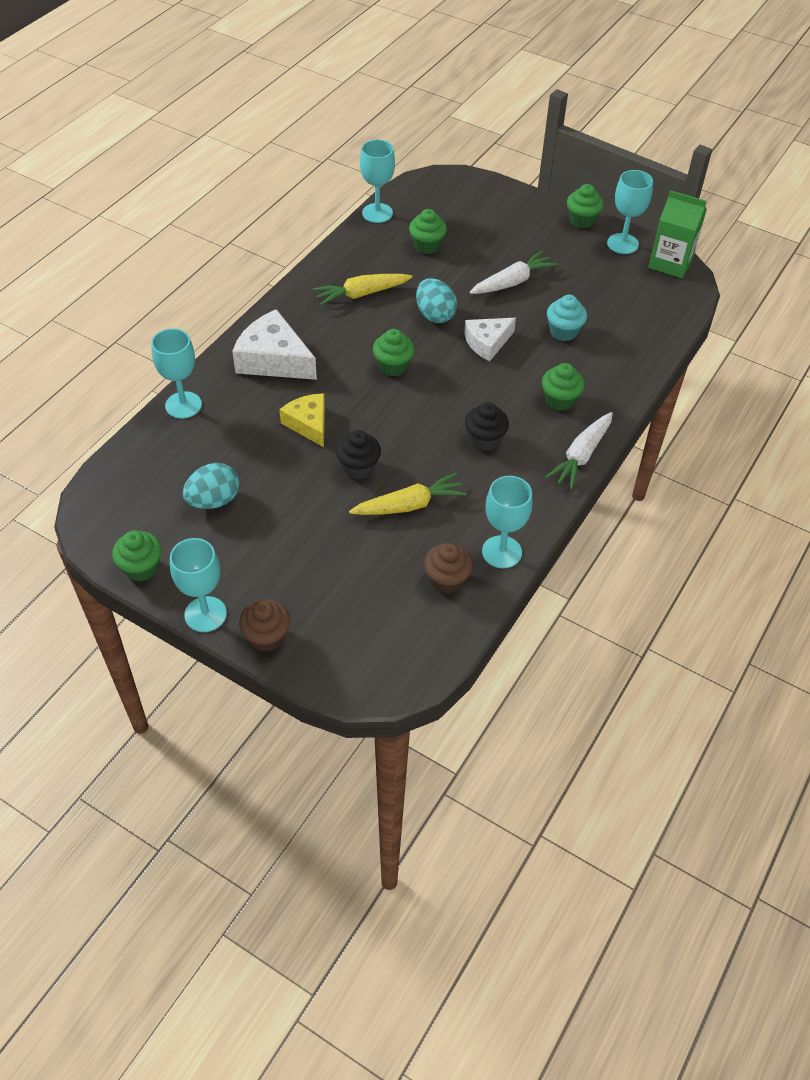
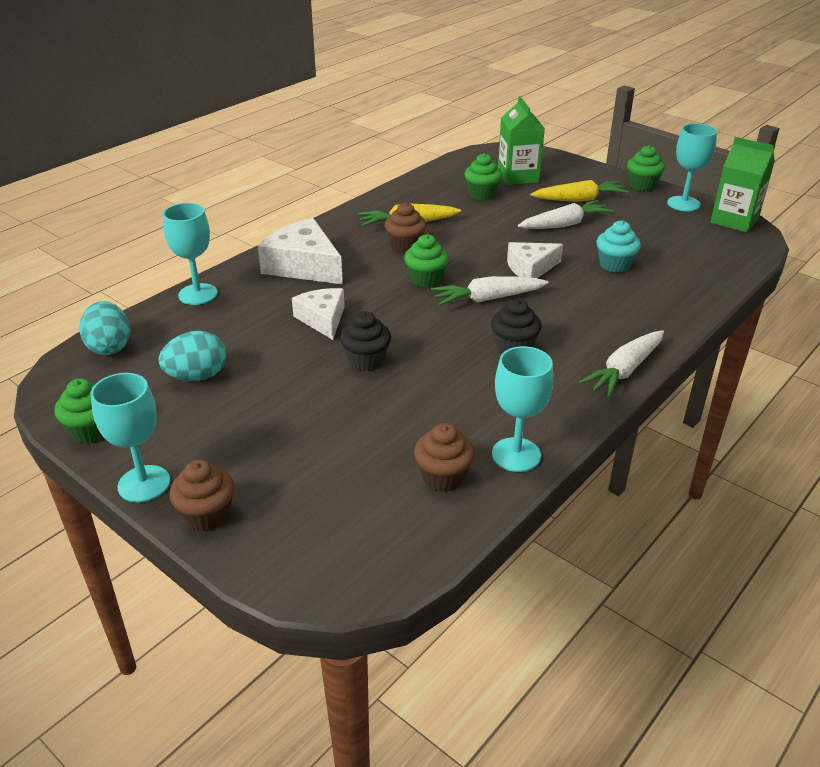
camera: 10 degrees right, 15 degrees down
yellow cheese [279,393,325,447] -> white cheese [292,288,345,340]
yellow carrot [349,473,467,515] -> yellow carrot moved to [531,180,629,202]
turquoise goblet [360,139,395,223] -> none
turquoise egg [416,278,457,323] -> turquoise egg moved to [79,301,130,355]
green cupcake [542,363,585,411] -> none
none -> brown cupcake [385,202,427,253]
none -> white carrot [431,276,549,305]
none -> green carton [498,96,545,185]

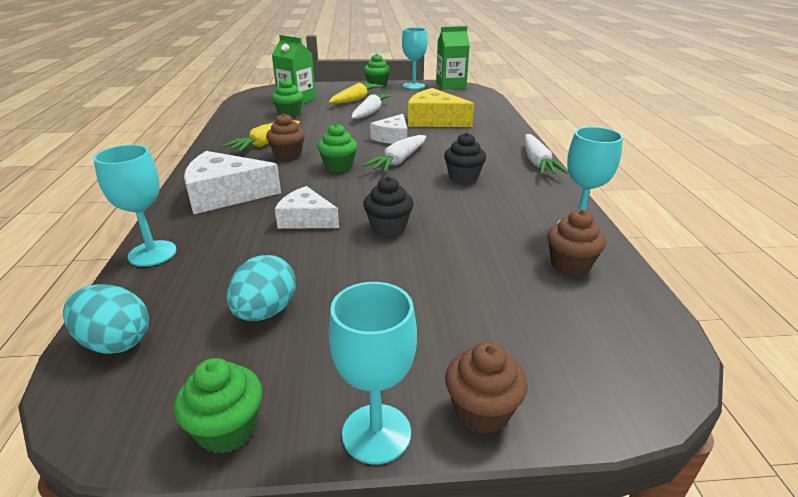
camera: 45 degrees left, 5 degrees down
turquoise cupcake [596,220,641,273] -> yellow cheese [408,88,474,127]

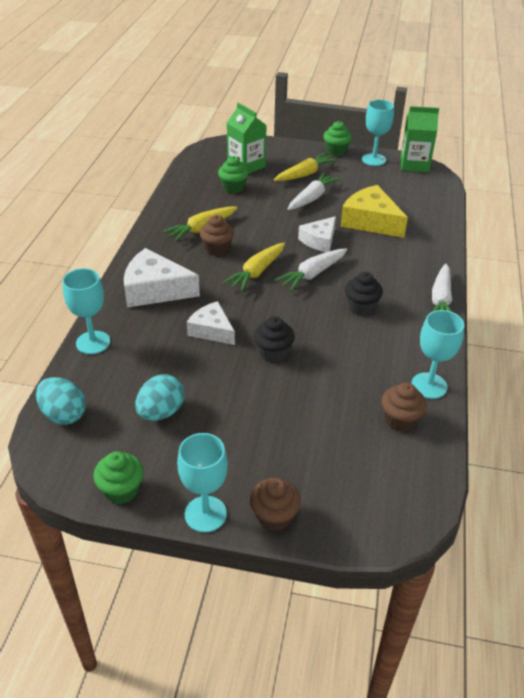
camera: 15 degrees right, 10 degrees up
green cupcake [317,123,358,173] -> yellow carrot [222,242,285,292]

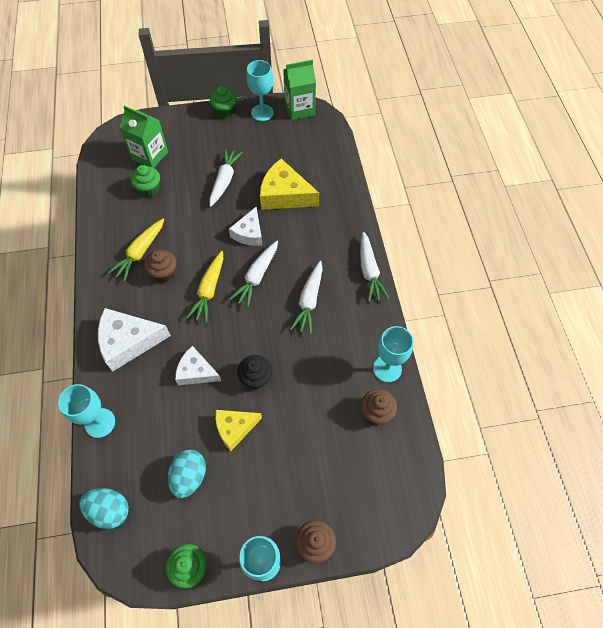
camera: 20 degrees left, 20 degrees up
yellow carrot [274,153,338,181] -> none
black cupcake [345,272,383,315] -> white carrot [290,261,323,334]
none -> yellow cheese [215,410,262,451]

